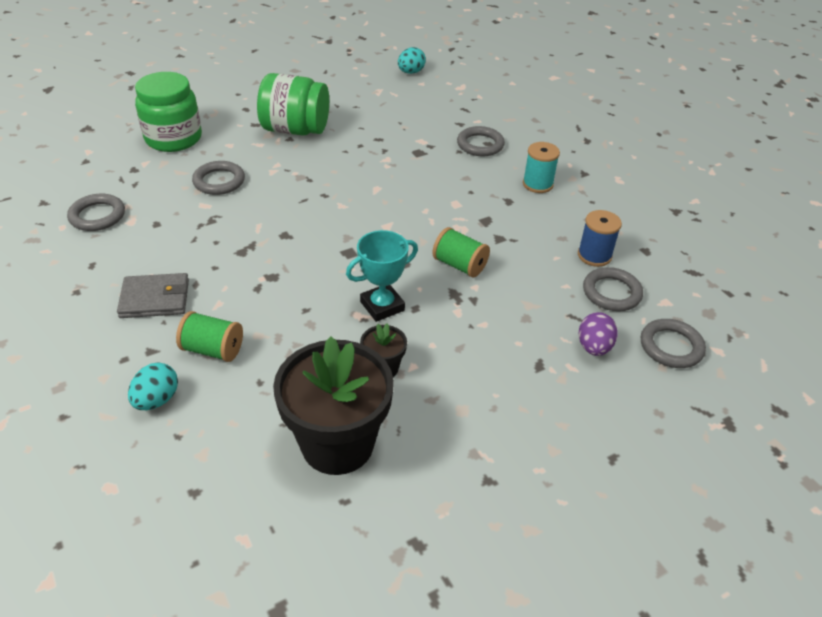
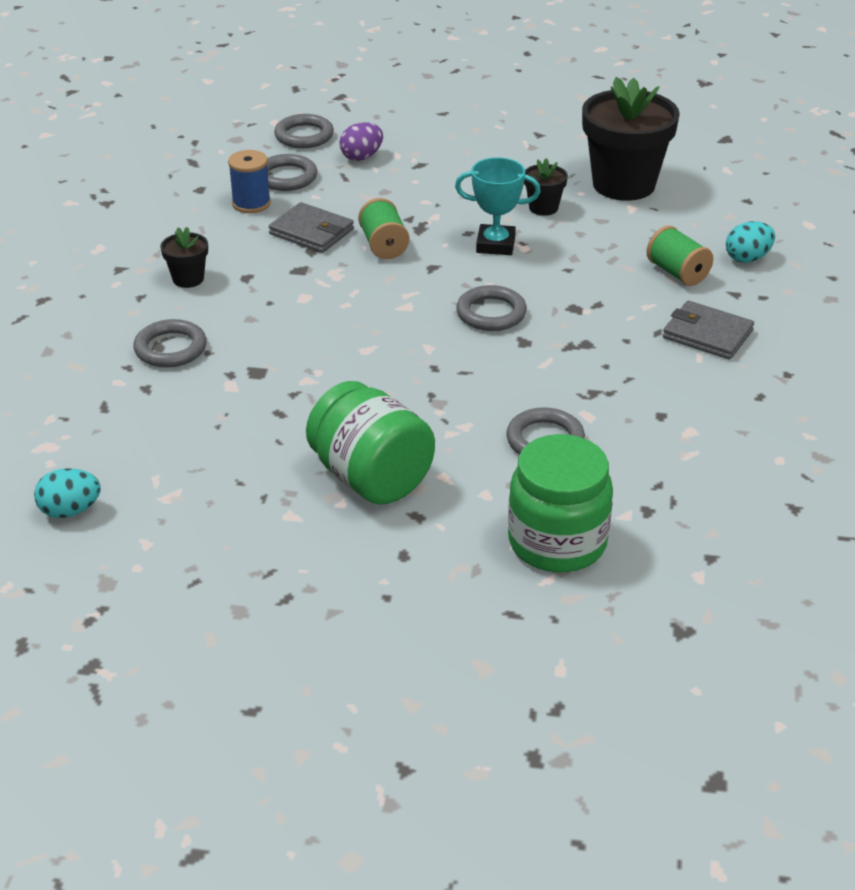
camera: 140 degrees left, 5 degrees down
grey ring [67,194,125,231] -> grey ring moved to [456,285,527,331]
turquoise spool [523,142,560,193] -> black flower pot [161,227,208,288]
none -> grey wallet [269,202,354,253]

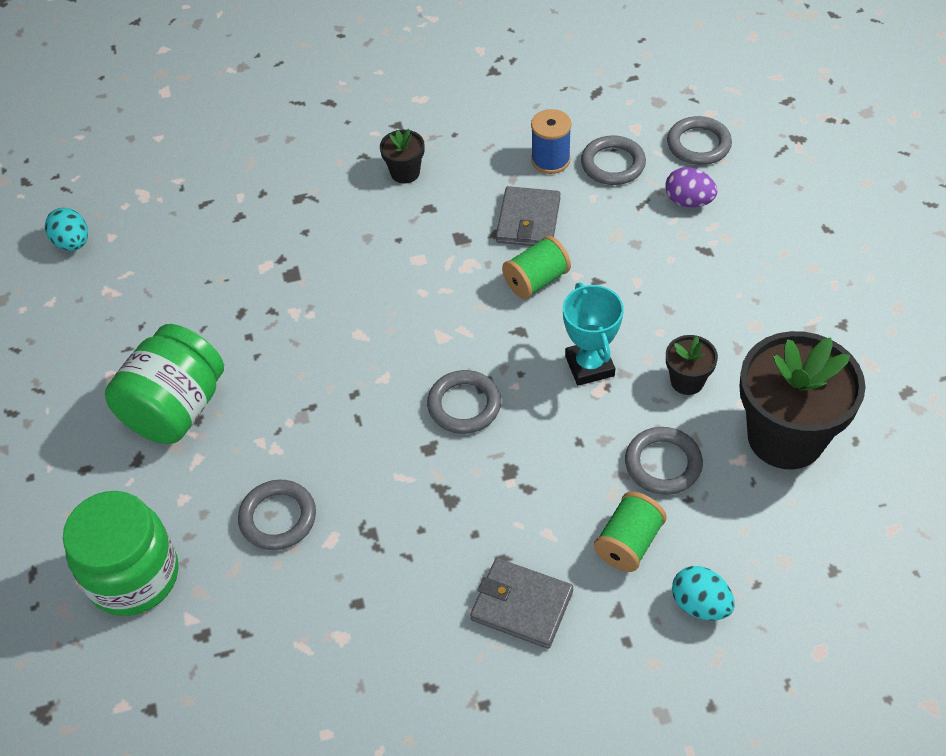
camera: 70 degrees right, 15 degrees up
grey ring [133,319,207,368] -> grey ring moved to [625,427,703,495]
grey wallet [663,301,754,359] -> grey wallet turned 75 degrees counterclockwise [470,558,573,649]

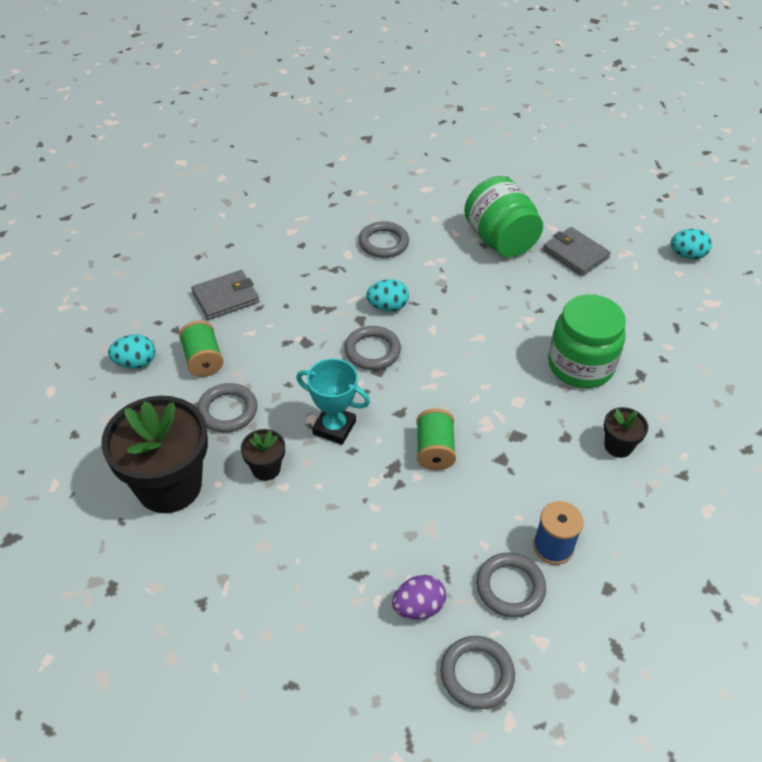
camera: 125 degrees right, 5 degrees down
green jar [63,491,179,616] -> green jar moved to [548,294,626,388]
grey wallet [496,186,561,246] -> grey wallet moved to [543,227,611,276]
none -> turquoise egg [366,279,409,311]

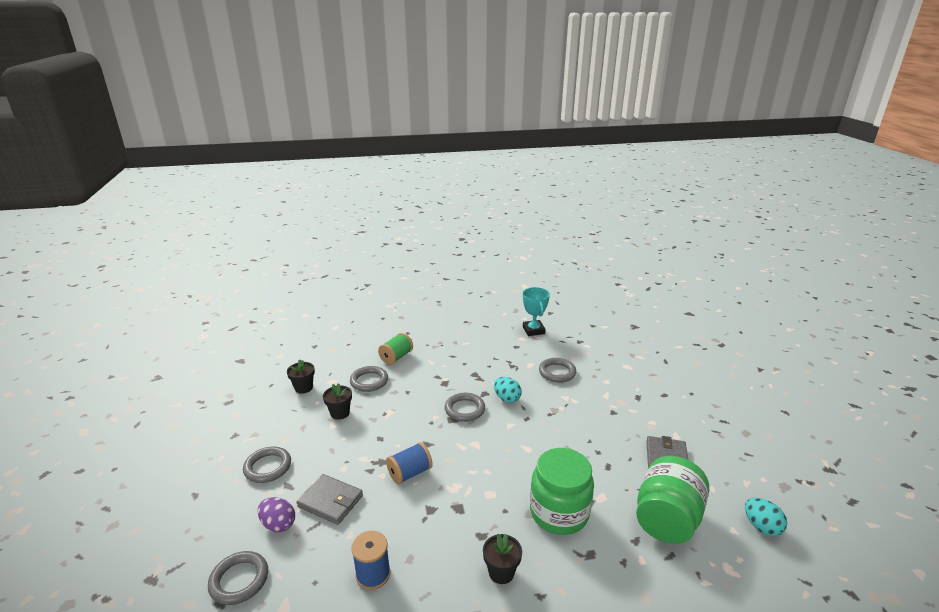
camera: 55 degrees right, 20 degrees down
black flower pot [101,396,208,513] -> black flower pot [287,359,315,394], size x0.45
turquoise egg [108,334,155,369] -> none
grey wallet [191,270,259,320] -> grey wallet moved to [296,474,363,525]
turquoise trophy [296,358,370,445] -> turquoise trophy moved to [523,287,550,336]
green spool [416,408,456,470] -> blue spool [386,442,433,484]
green jar [464,176,543,258] -> green jar moved to [636,456,709,544]
grey ring [476,553,546,618] -> grey ring moved to [243,447,291,483]

